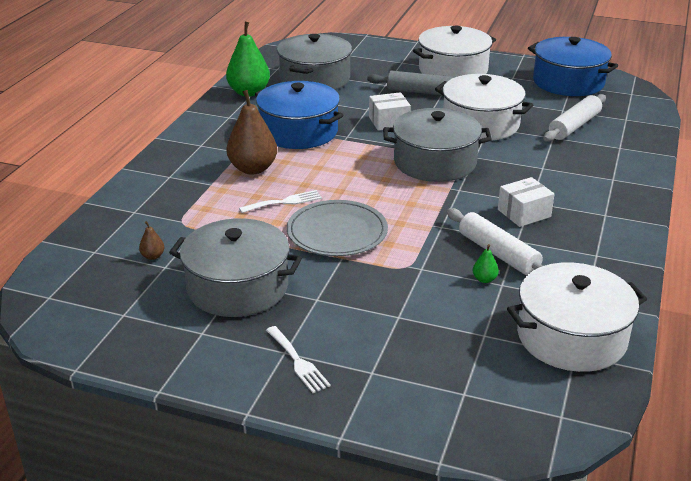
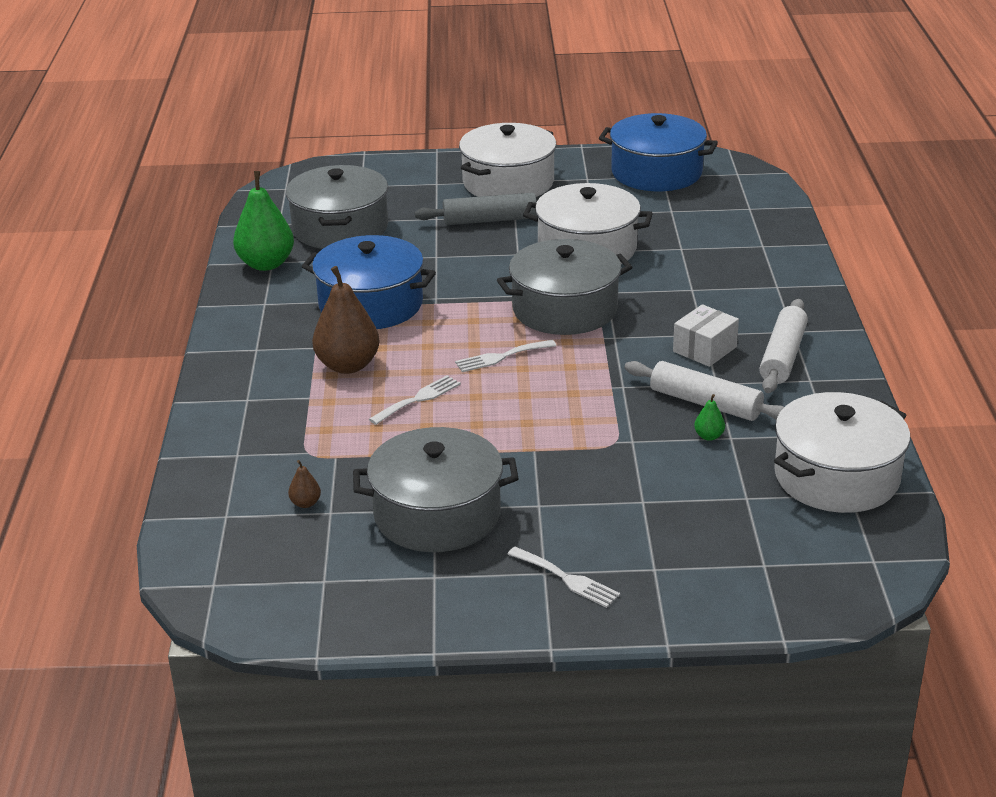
camera: 20 degrees left, 0 degrees up
grey plate [287,200,388,256] -> none
white box [369,92,411,131] -> none
white rolling pin [543,94,606,142] -> white rolling pin moved to [759,299,808,393]
none -> white fork [455,340,556,372]

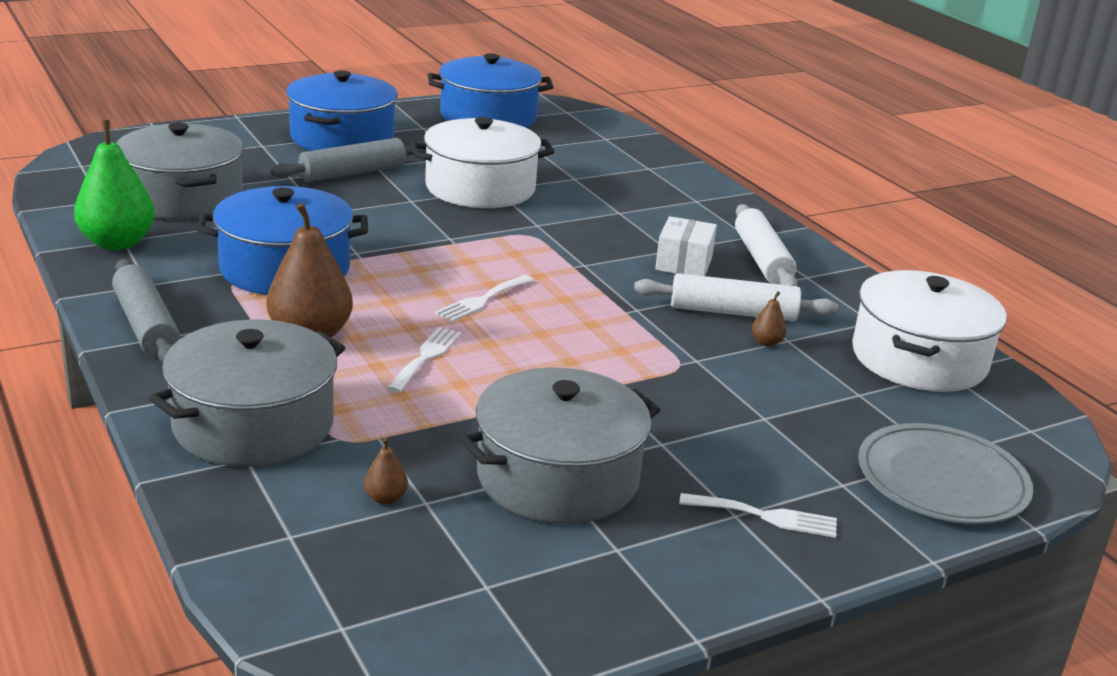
camera: 30 degrees left, 5 degrees down
white pot [459,123,556,197] -> blue pot [286,70,398,151]
grey pot [497,239,633,335] -> grey pot moved to [149,320,345,467]
green pear [694,394,725,441] -> brown pear [752,291,787,347]
none -> grey rolling pin [112,259,181,364]
none -> grey plate [858,423,1033,524]

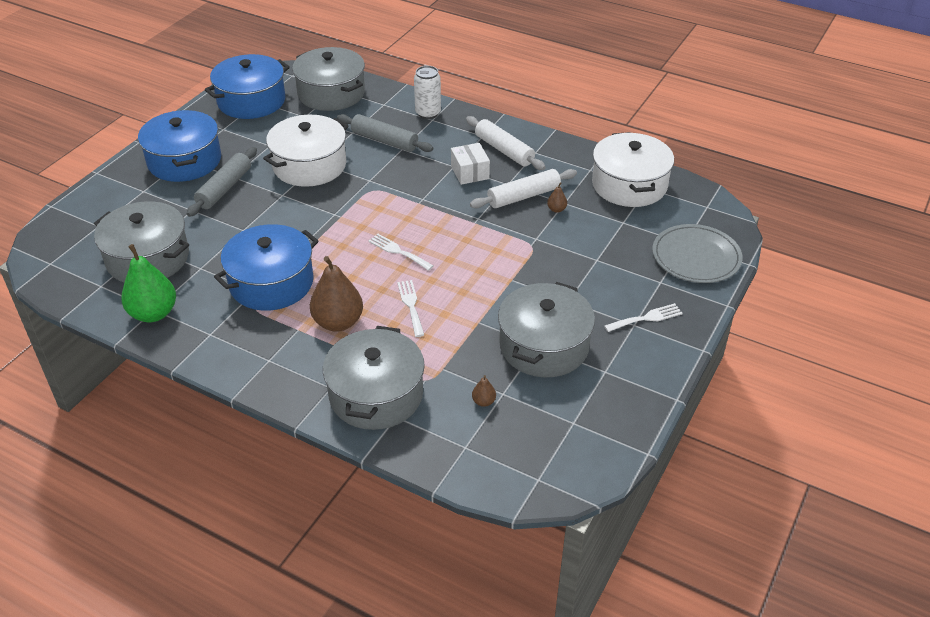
camera: 30 degrees left, 15 degrees up
grey rolling pin [112,259,181,364] -> grey rolling pin moved to [337,114,433,152]
white fork [435,275,534,322] -> white fork turned 120 degrees clockwise [368,234,433,271]
none -> grey pot [292,47,365,111]
none -> white can [414,66,441,119]

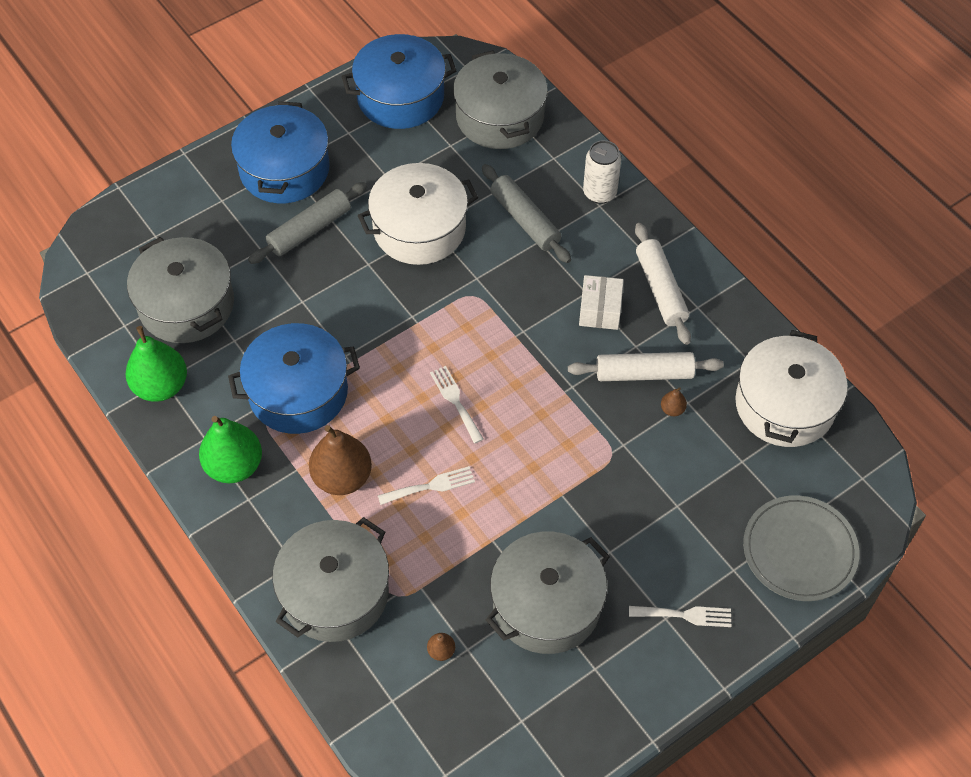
camera: 25 degrees right, 15 degrees up
white fork [397,280,424,337] -> white fork turned 60 degrees clockwise [378,466,475,505]
none -> green pear [199,416,262,483]

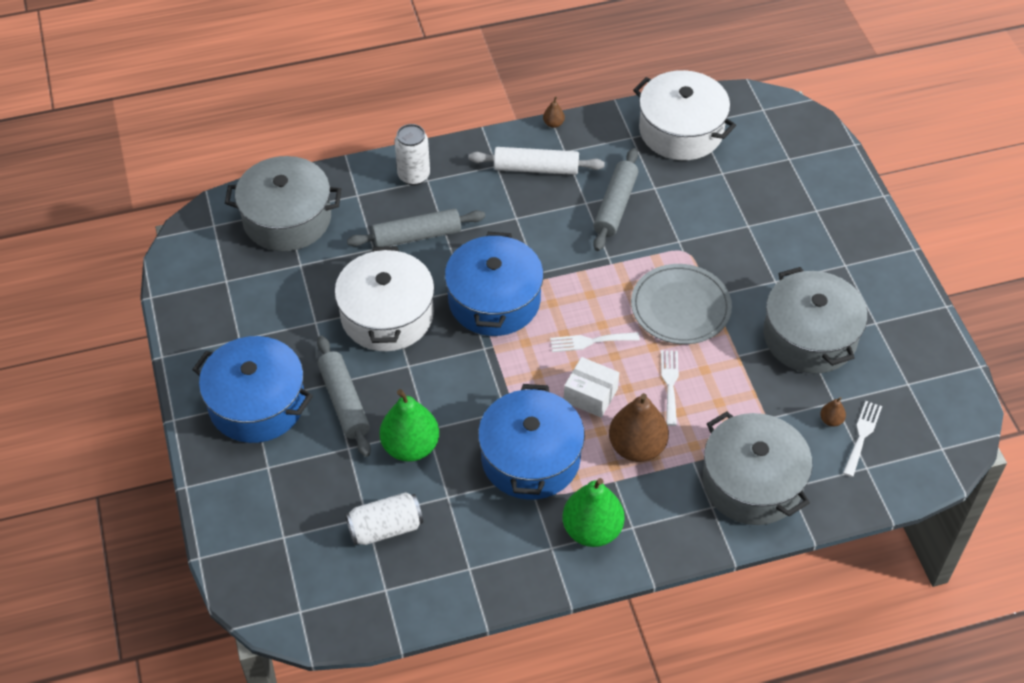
camera: 70 degrees left, 5 degrees down
green pear [126,326,187,402] -> green pear moved to [380,389,439,462]
grey pot [127,237,234,343] -> white can [345,492,423,545]
blue pot [341,34,456,129] -> blue pot moved to [445,232,544,336]
white rolling pin [568,352,724,381] -> grey rolling pin [593,148,638,251]
white box [579,275,624,330] -> white box moved to [564,357,619,418]
white fork [629,606,731,627] -> white fork moved to [843,401,882,477]
brown pear [661,387,687,416] -> brown pear moved to [543,96,565,128]
grey plate [743,495,859,601] -> grey plate moved to [631,264,732,344]

